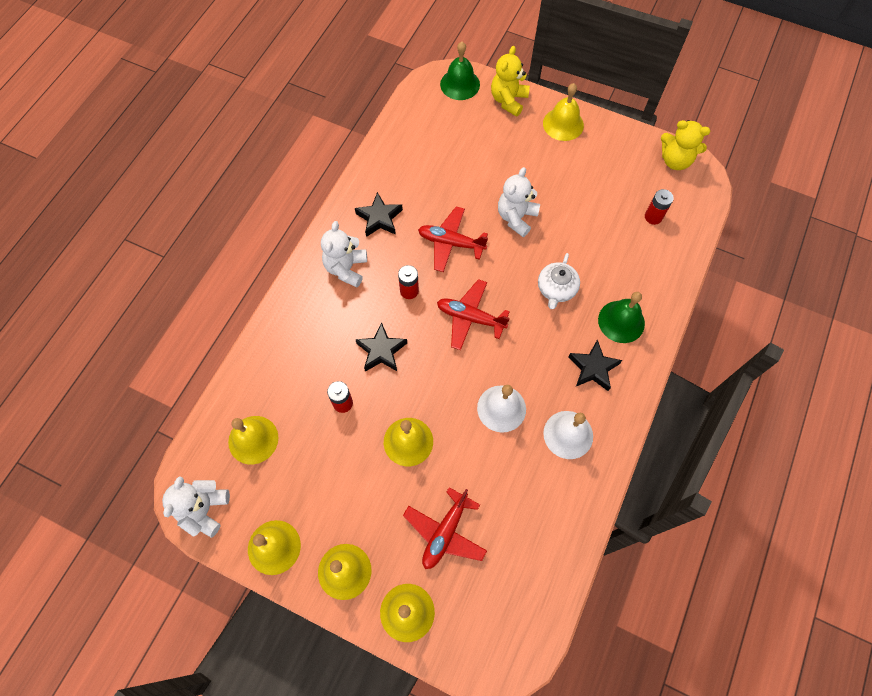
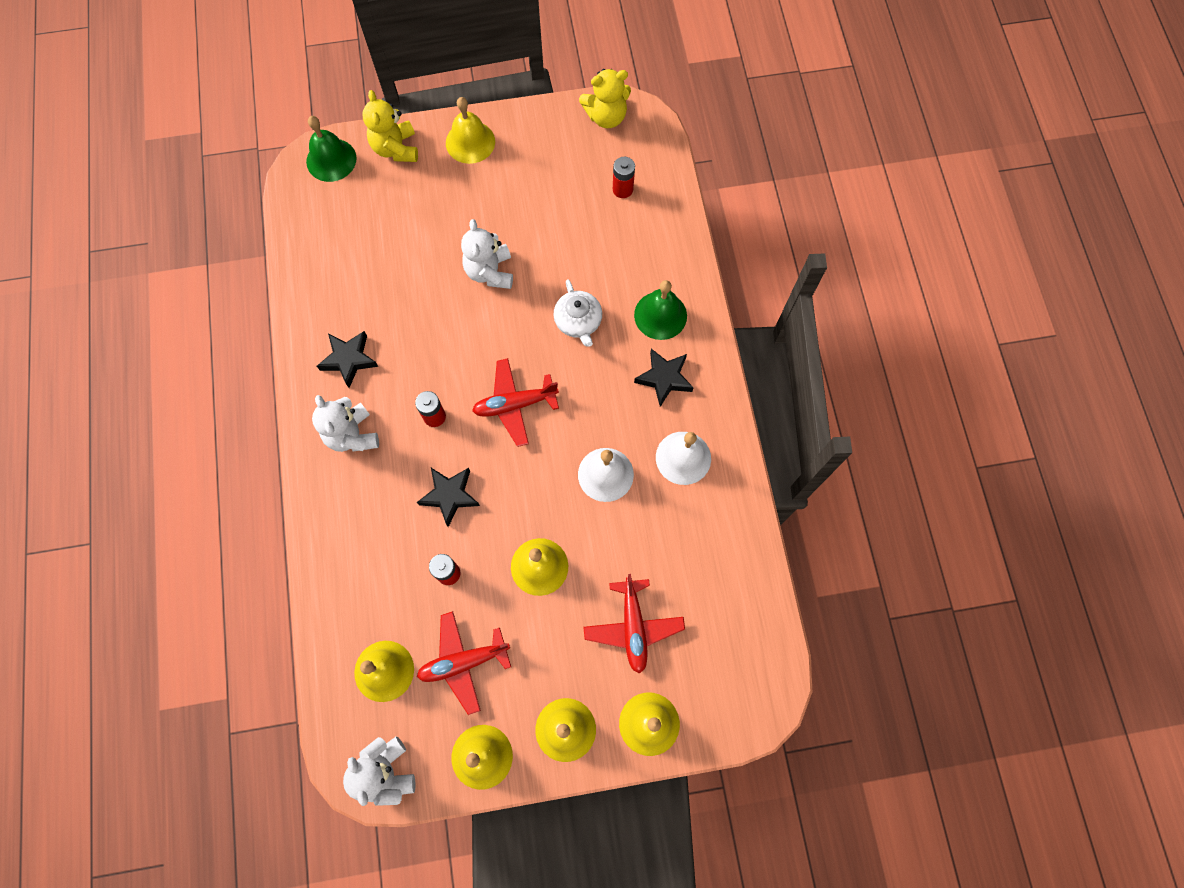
camera: 35 degrees left, 5 degrees up
red plane [418,206,488,272] -> red plane moved to [417,611,511,715]

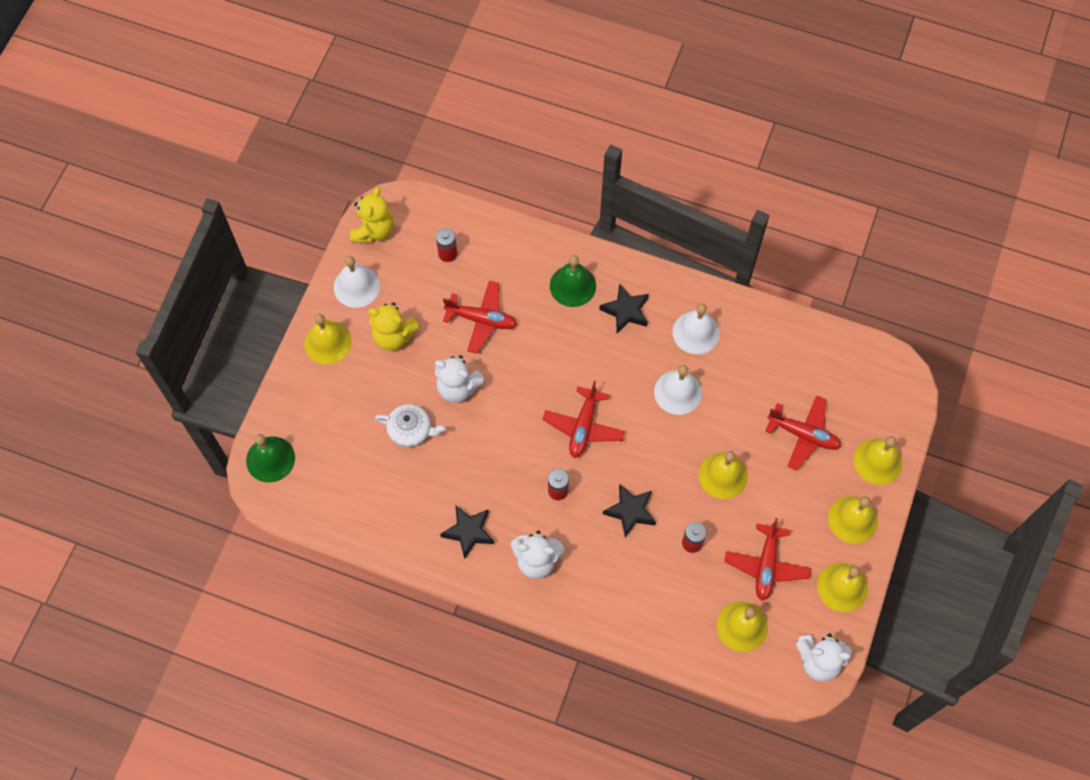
camera: 60 degrees left, 5 degrees down
yellow teddy bear [363,90,418,162] -> yellow teddy bear moved to [368,302,419,351]
white teapot [554,279,602,347] -> white teapot moved to [375,404,446,447]
none -> white bell [334,256,380,308]
none -> red plane [443,281,517,354]

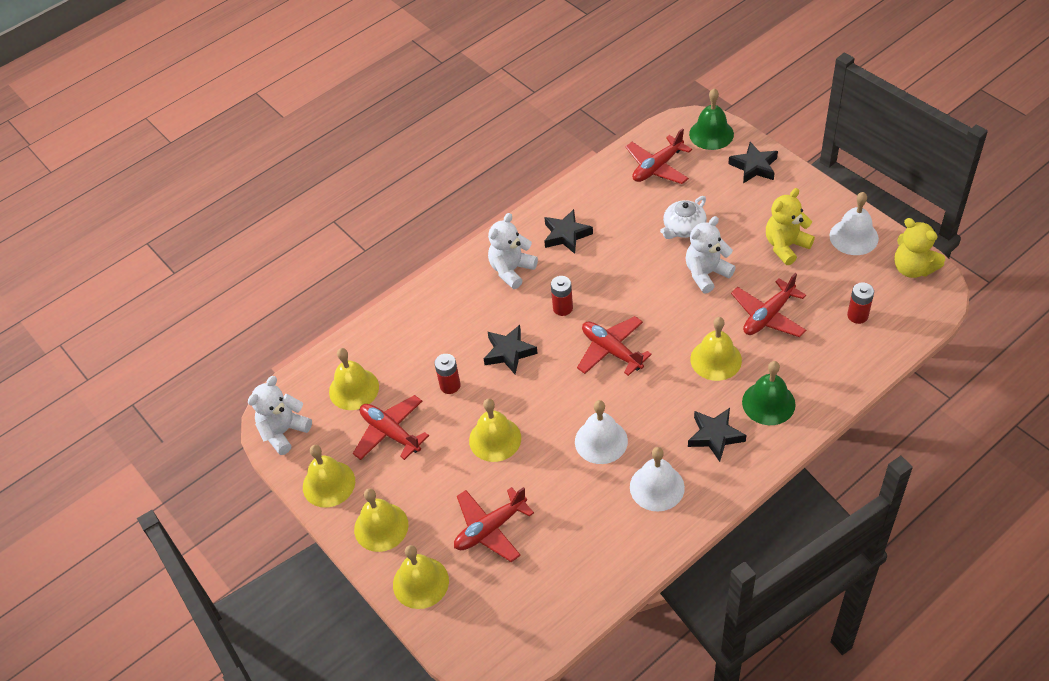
camera: 125 degrees right, 15 degrees down
yellow bell [304,314,352,365] -> yellow bell moved to [690,317,742,381]
none -> red plane [625,128,692,184]
none -> black star [728,142,778,184]

